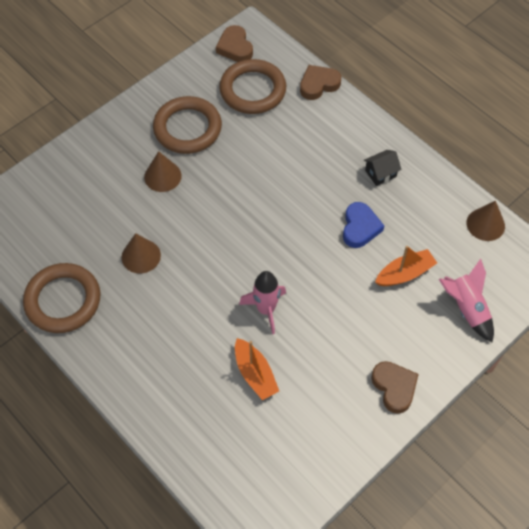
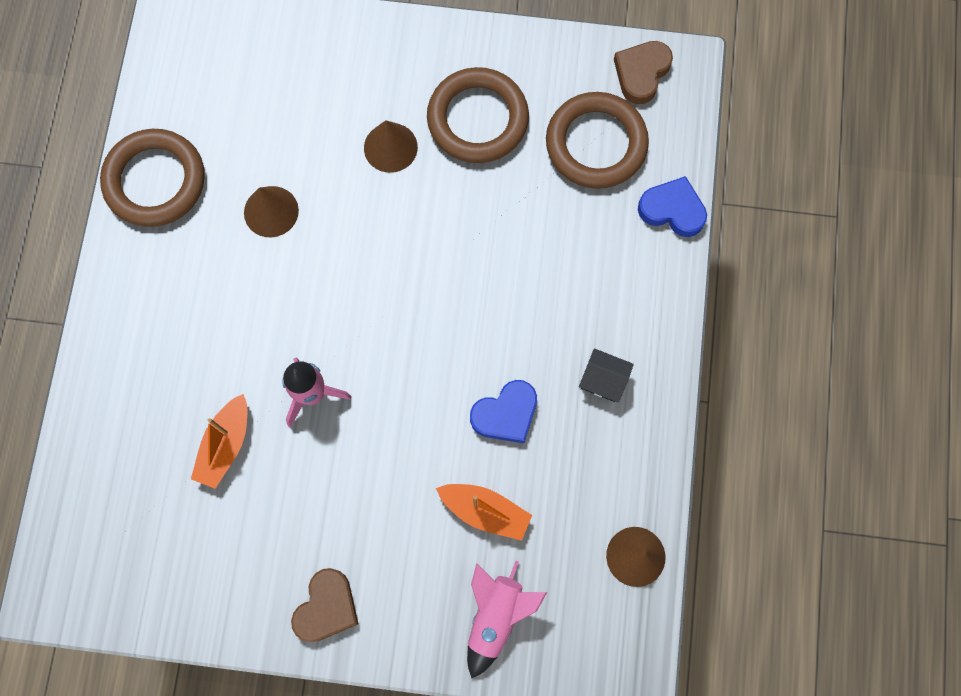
camera: 50 degrees right, 15 degrees up
brown heart [300,65,341,100] -> blue heart [638,176,707,237]

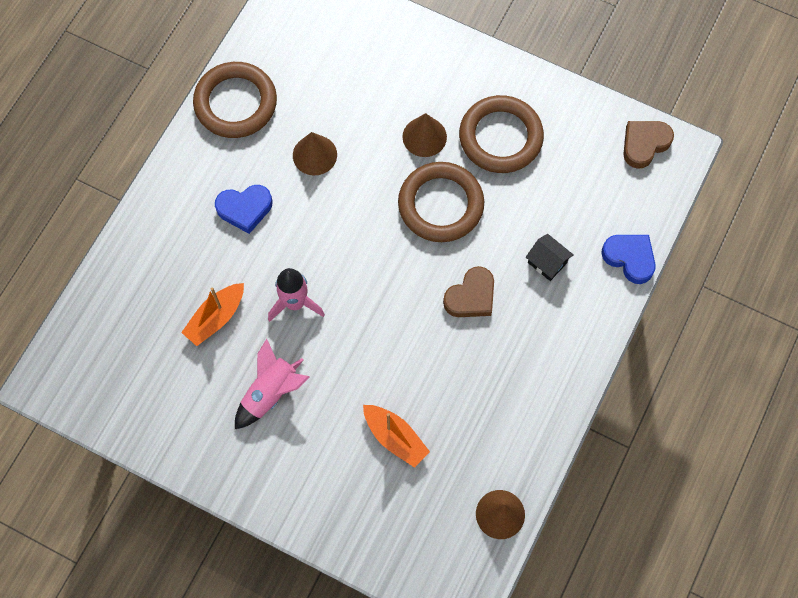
camera: 20 degrees right, 5 degrees down
brown heart [291,568,358,642] -> brown heart moved to [443,266,494,317]
pink rocket [467,561,547,678] -> pink rocket moved to [235,339,309,429]
blue heart [470,380,537,443] -> blue heart moved to [215,185,272,234]
brown ring [546,92,649,189] -> brown ring moved to [398,162,484,242]
black house [579,348,634,403] -> black house moved to [526,234,573,281]

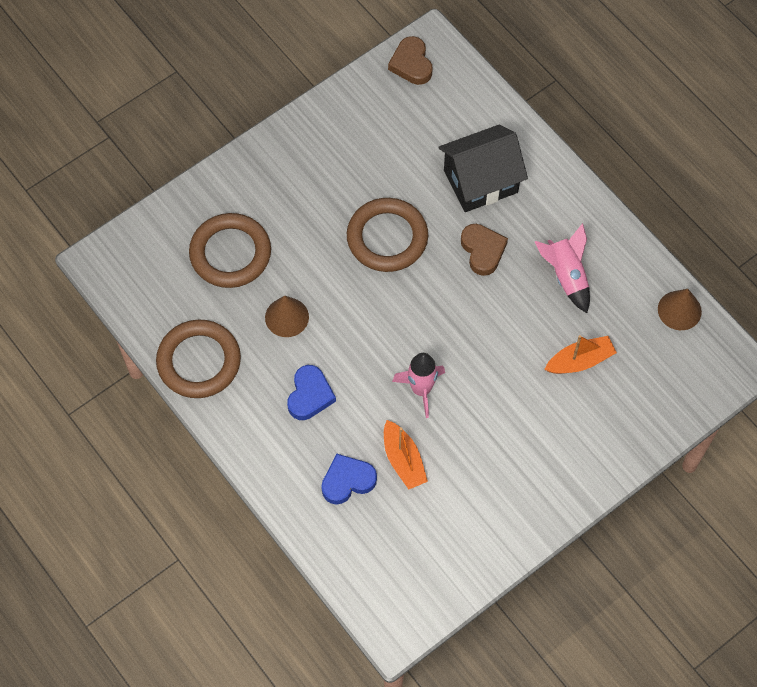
camera: 65 degrees left, 5 degrees down
pink rocket [235,339,309,429] -> pink rocket moved to [535,223,590,313]
brown cone [402,113,447,157] -> none
brown ring [459,95,544,173] -> brown ring moved to [189,213,271,288]
black house [526,234,573,281] -> black house [438,124,528,212], size x2.15
blue heart [601,235,656,284] -> blue heart moved to [321,454,377,505]

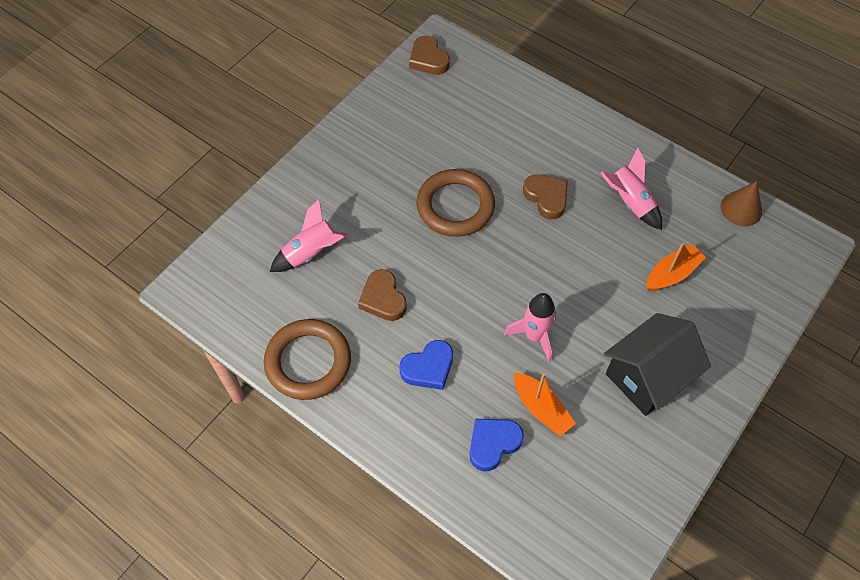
camera: 15 degrees left, 5 degrees down
brown ring [189,213,271,288] -> pink rocket [270,199,348,272]
brown cone [265,296,309,337] -> brown heart [358,269,407,321]
blue heart [287,365,336,420] -> blue heart turned 60 degrees clockwise [399,340,453,390]
black house [438,124,528,212] -> black house moved to [604,313,711,416]

